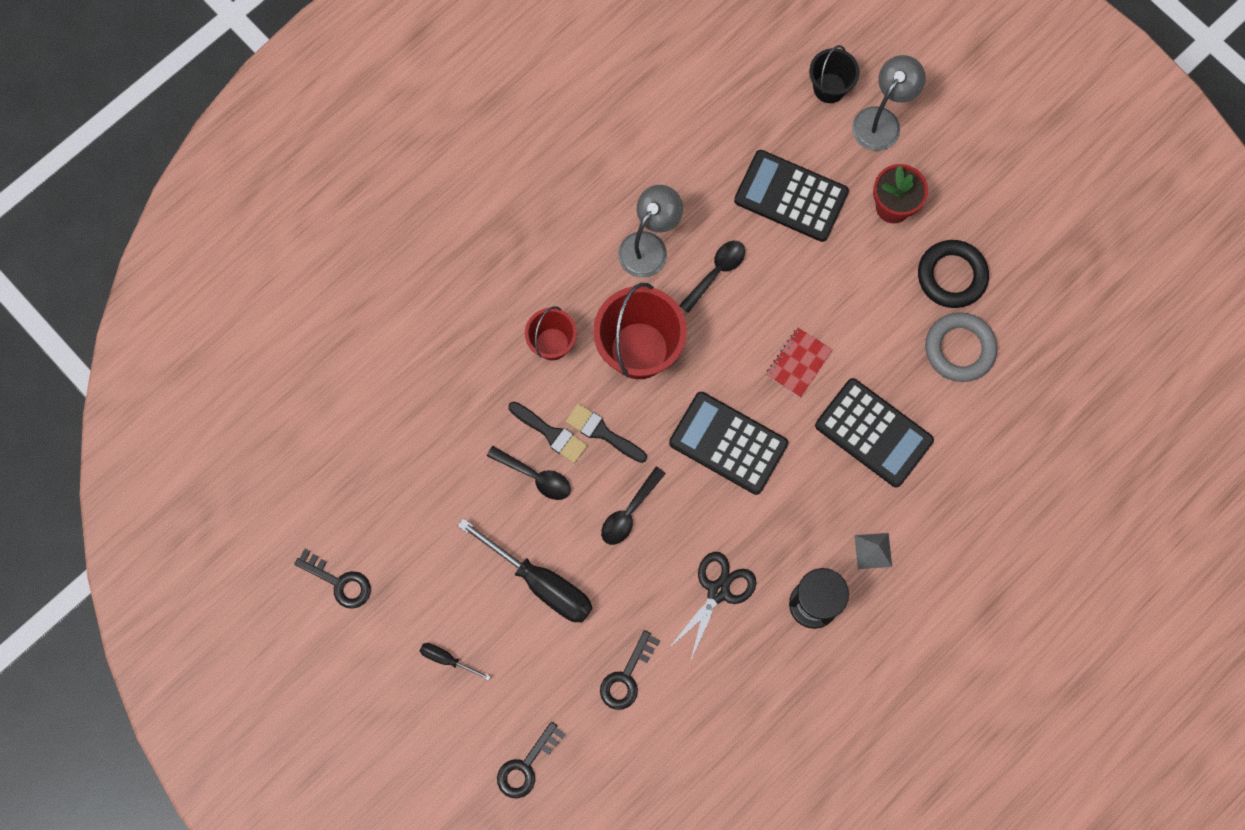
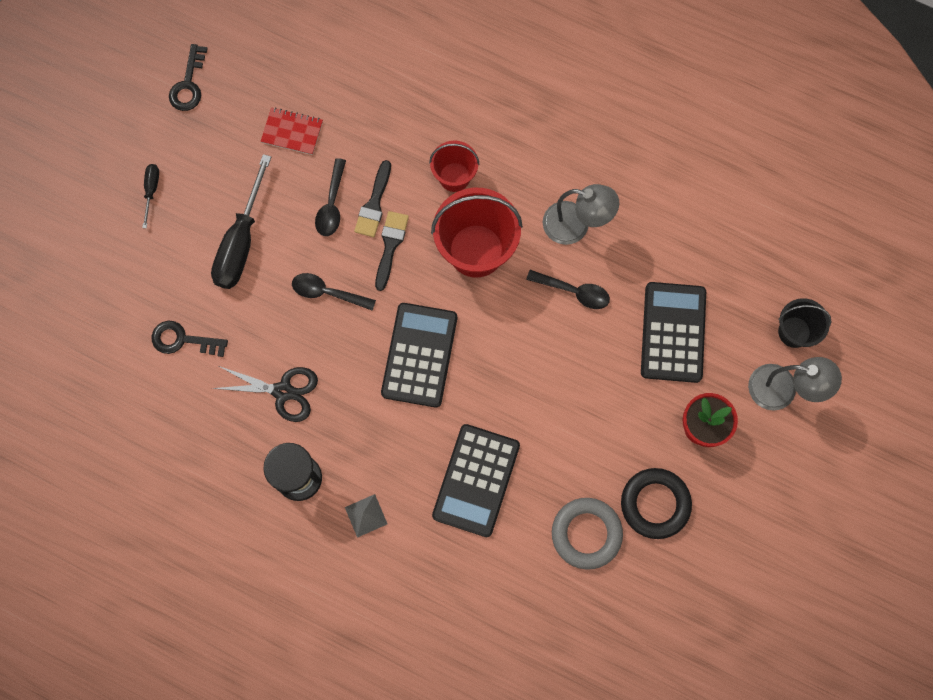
camera: 70 degrees right, 0 degrees up
black key [497,722,566,799] -> none
red notebook [766,328,833,397] -> red notebook moved to [260,107,323,155]

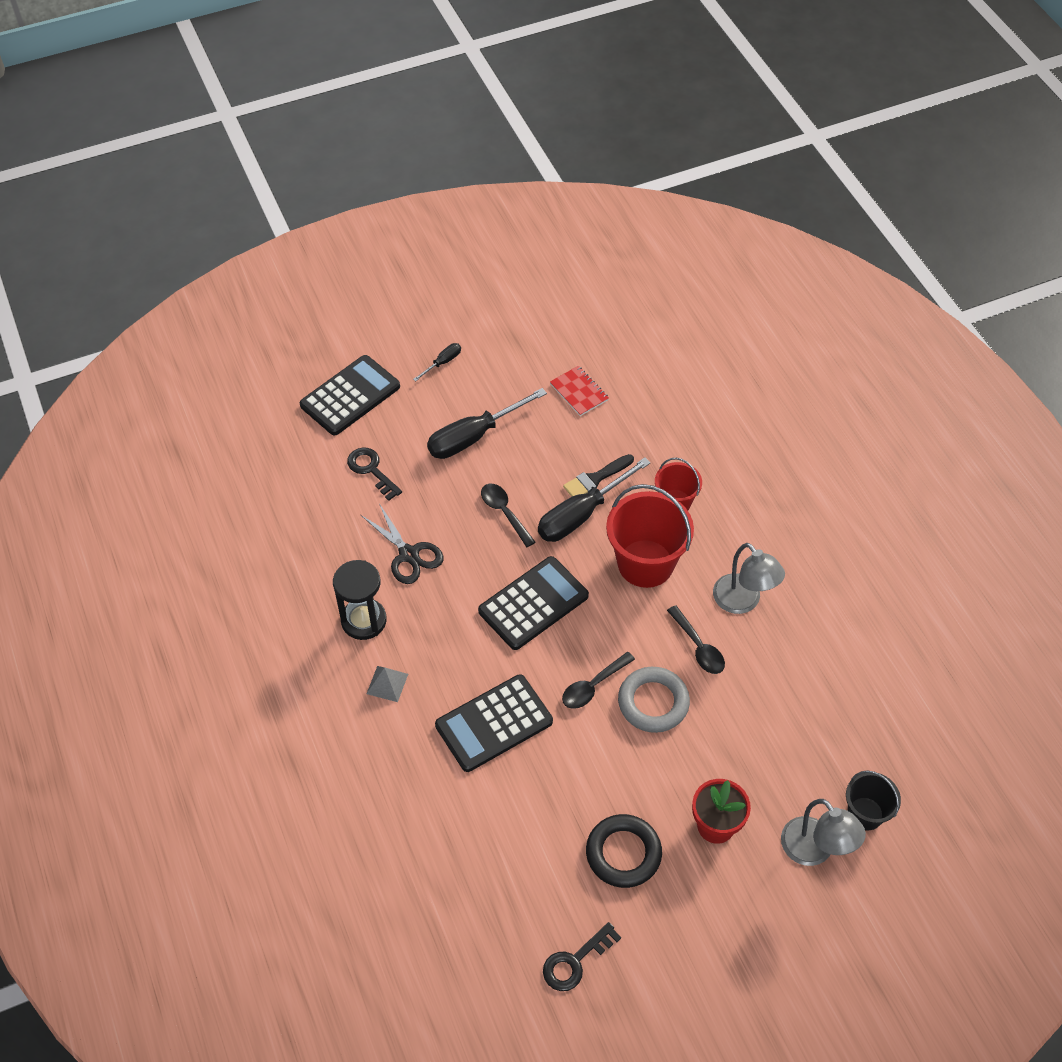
camera: 40 degrees right, 20 degrees down
black key [169,44,208,111] -> black key moved to [543,922,621,991]
black spoon [315,158,346,236] -> black spoon moved to [562,652,635,709]
black brush [375,211,409,291] -> black screwdriver [538,457,651,542]
grey ring [552,498,623,570] -> grey ring moved to [618,667,690,733]
black calculator [641,282,706,383] -> black calculator moved to [300,355,400,436]

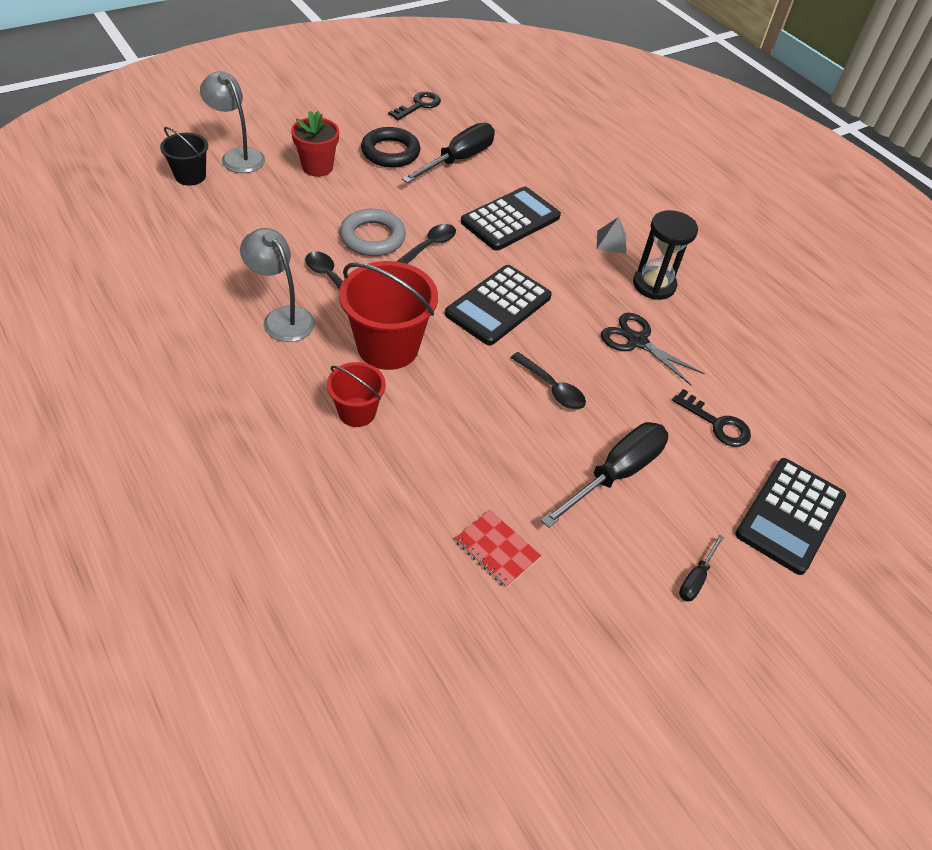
camera: 165 degrees right, 5 degrees down
black screwdriver [538,457,651,542] -> black screwdriver moved to [402,123,495,183]
black brush [563,454,634,497] -> none

